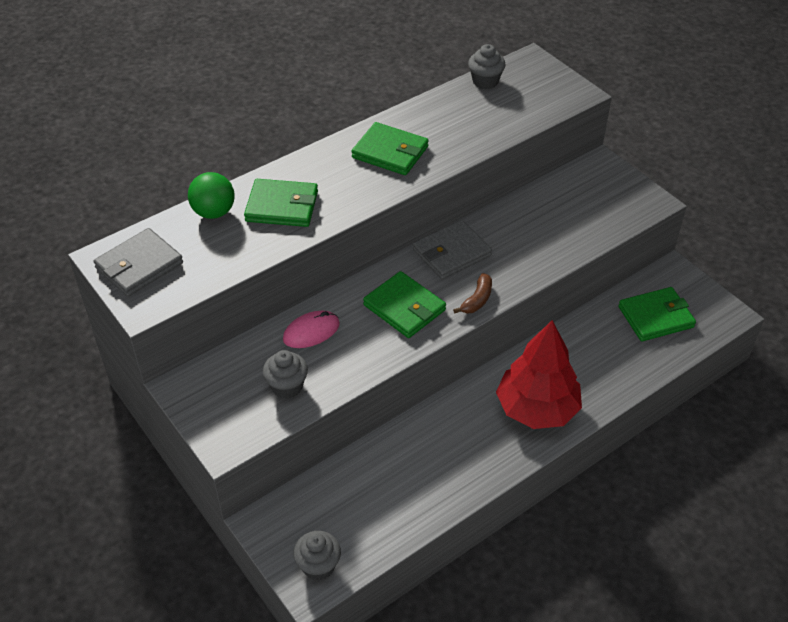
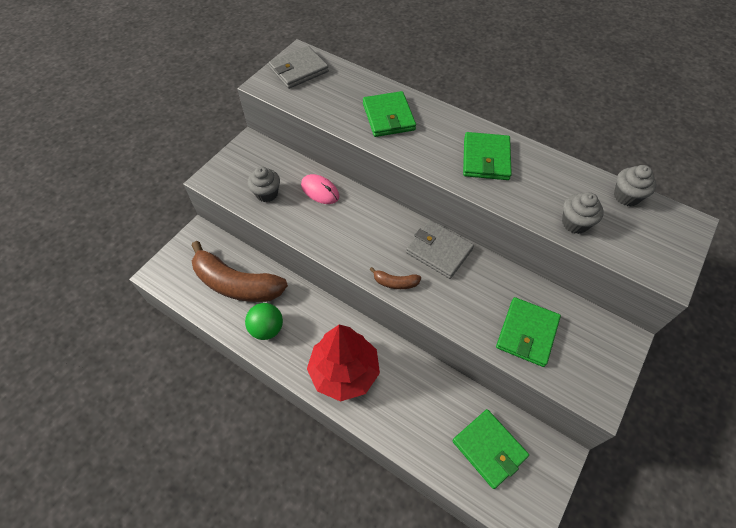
camera: 70 degrees right, 10 degrees up
grey wallet [93,228,183,297] -> grey wallet turned 60 degrees counterclockwise [269,46,329,89]
green ball [188,172,235,219] -> green ball moved to [245,303,283,340]
grey cupcake [293,531,341,580] -> grey cupcake moved to [562,192,604,234]
green wallet [363,271,446,338] -> green wallet moved to [496,297,561,367]
none -> brown banana [191,241,288,302]

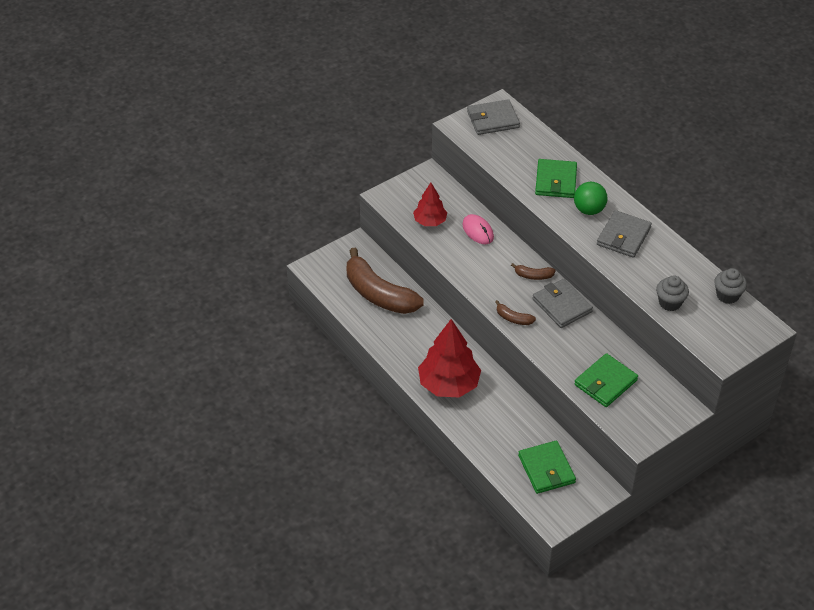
camera: 20 degrees right, 10 degrees down
green ball [245,303,283,340] -> green ball moved to [574,182,607,215]
grey cupcake [248,167,280,202] -> red tree [413,183,447,226]
green wallet [463,132,512,180] -> grey wallet [597,210,652,258]
none -> brown banana [511,263,556,280]

